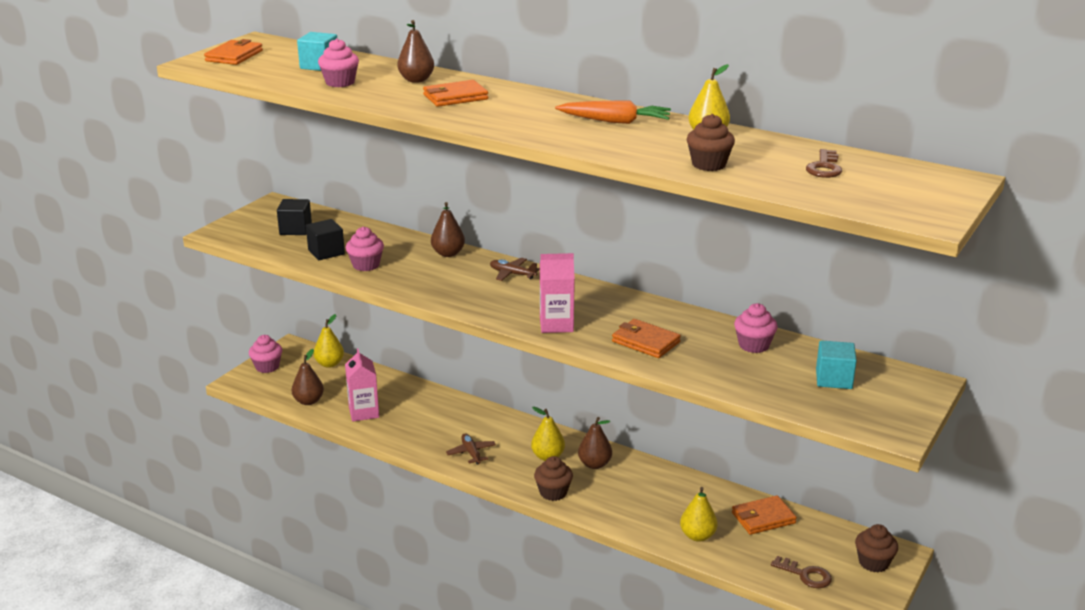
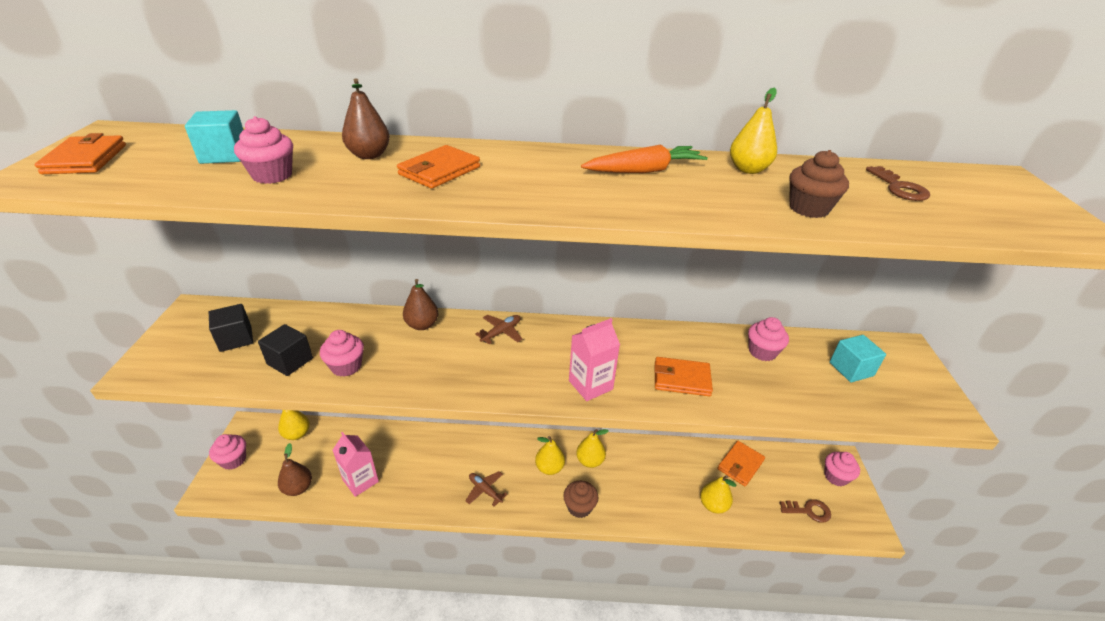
camera: 30 degrees left, 10 degrees up
brown plane [490,258,540,281] -> brown plane turned 135 degrees clockwise [475,315,523,345]
brown pear [578,417,612,469] -> yellow pear [576,429,609,468]
brown cupcake [855,524,898,572] -> pink cupcake [824,452,860,486]

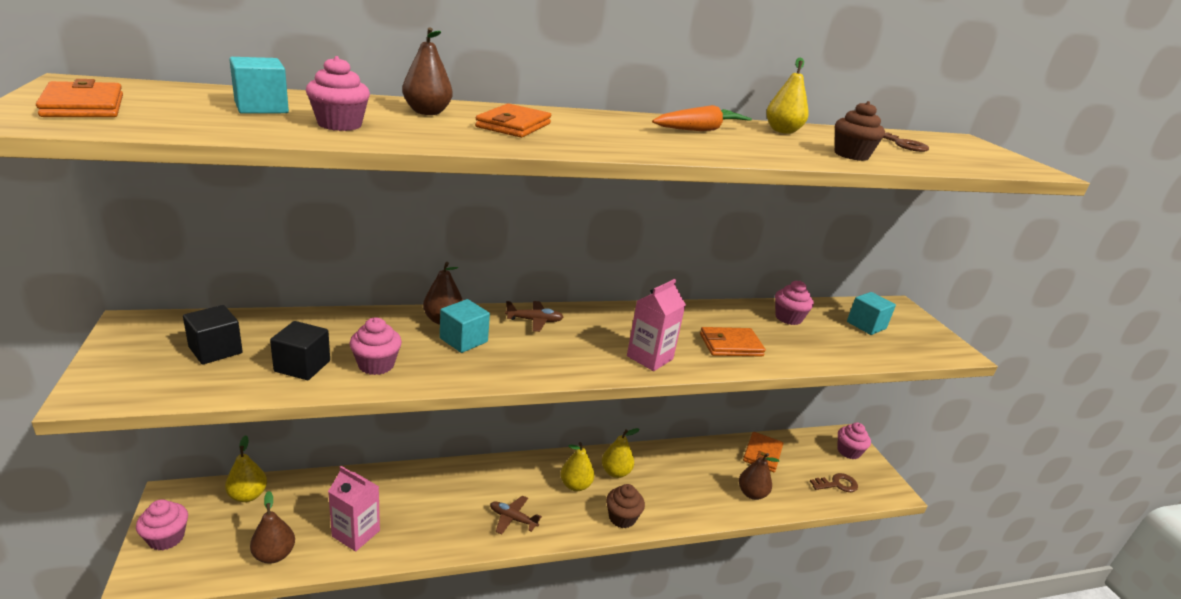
camera: 20 degrees left, 10 degrees down
brown plane [475,315,523,345] -> brown plane turned 60 degrees clockwise [505,301,564,332]
yellow pear [700,475,736,514] -> brown pear [739,453,779,500]
none -> turquoise cube [440,299,490,353]

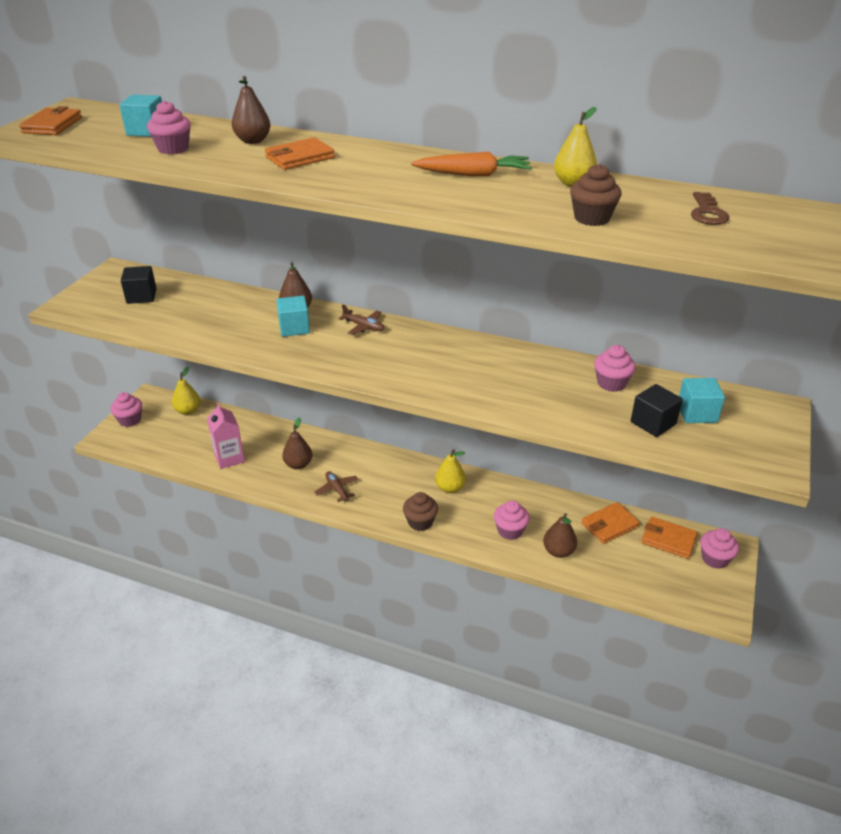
camera: 40 degrees right, 10 degrees up
brown pear [250,491,295,564] -> brown pear moved to [282,417,312,469]
black cube [270,321,330,380] -> black cube moved to [631,384,683,437]
pink cupcake [349,317,402,375] -> pink cupcake moved to [494,501,530,540]
yellow pear [561,442,594,491] -> none
pink carton [627,279,686,371] -> none
orange wallet [700,327,766,356] -> orange wallet moved to [641,517,698,559]
brown key [810,473,858,492] -> none

